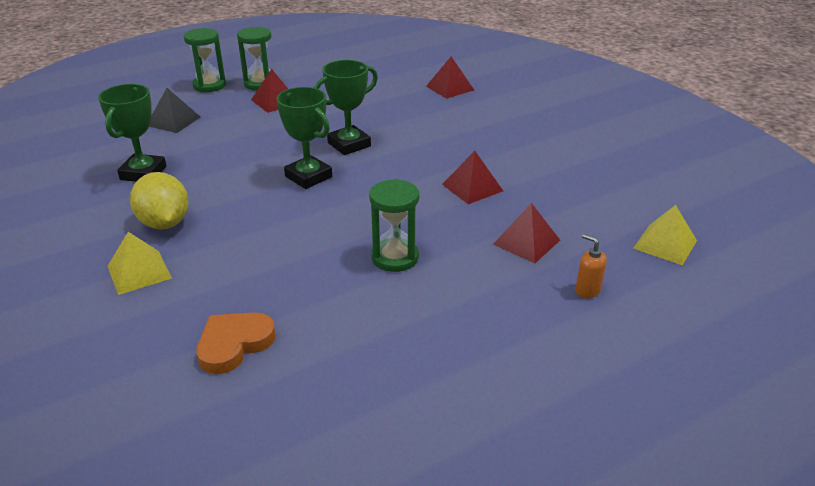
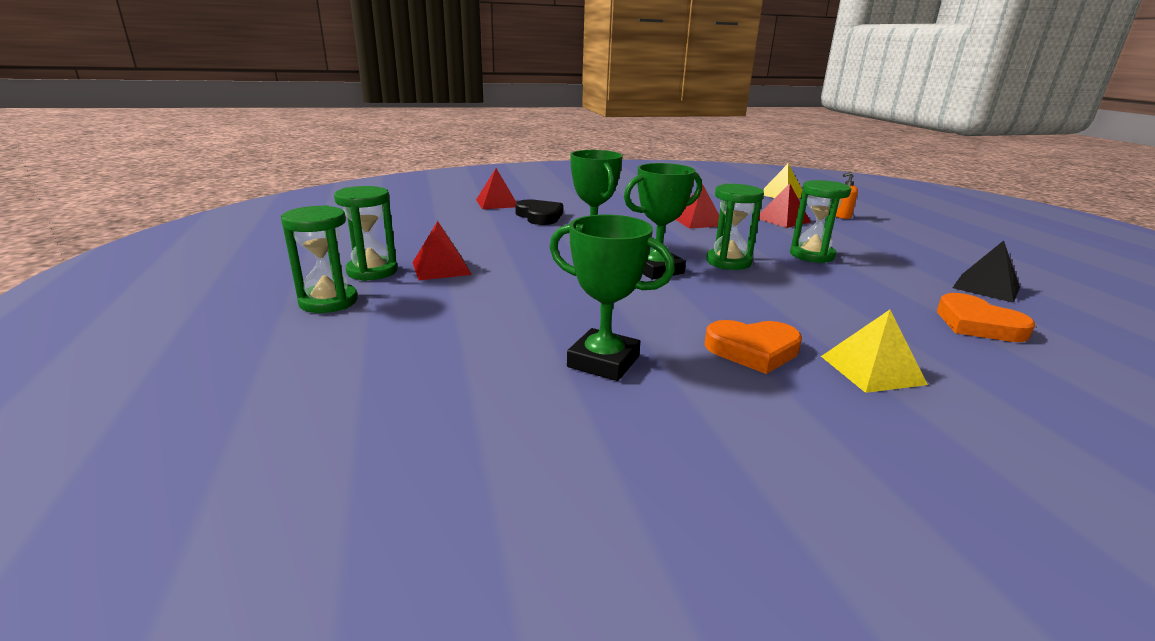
camera: 75 degrees left, 10 degrees down
yellow lemon [130,172,188,229] -> orange heart [705,320,802,374]
black pyramid [149,88,201,133] -> black pyramid moved to [953,240,1020,303]
none -> black heart [515,199,563,225]
none -> green hourglass [706,184,764,270]

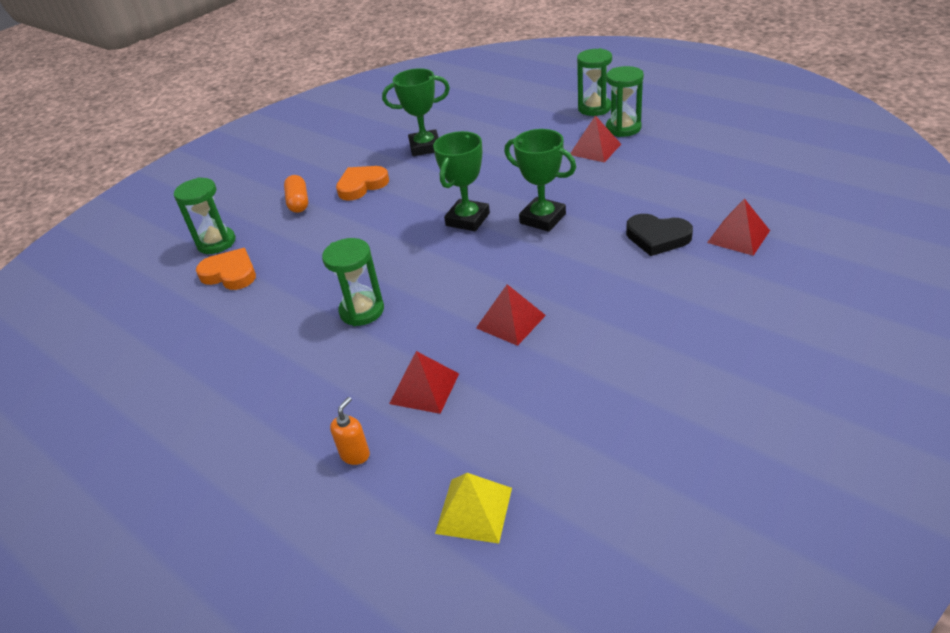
camera: 150 degrees right, 15 degrees up
green hourglass [706,184,764,270] -> green hourglass moved to [174,177,236,254]
yellow pyramid [821,310,928,393] -> orange capsule [284,175,308,213]
black pyramid [953,240,1020,303] -> none

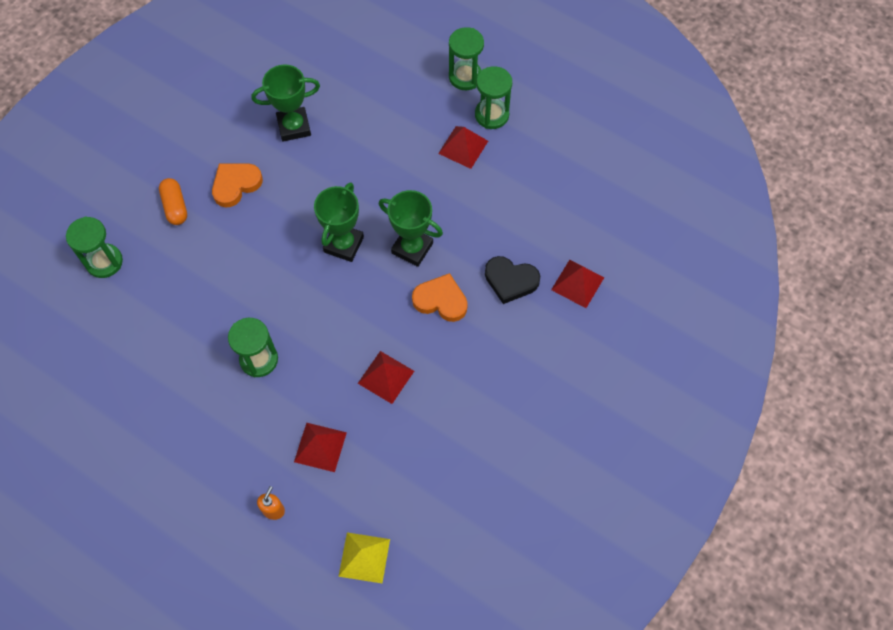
camera: 10 degrees left, 25 degrees up
orange heart [196,248,256,290] -> orange heart moved to [412,273,468,322]

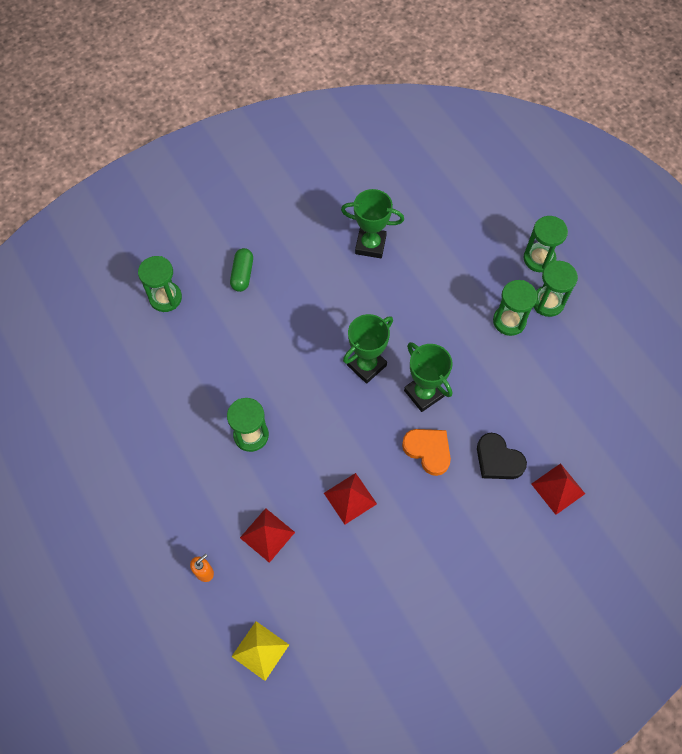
camera: 25 degrees right, 0 degrees up
orange capsule [159,178,187,225] -> green capsule [230,248,253,292]
orange heart [212,164,263,208] -> none
red pyramid [438,126,488,169] -> green hourglass [493,280,537,336]

